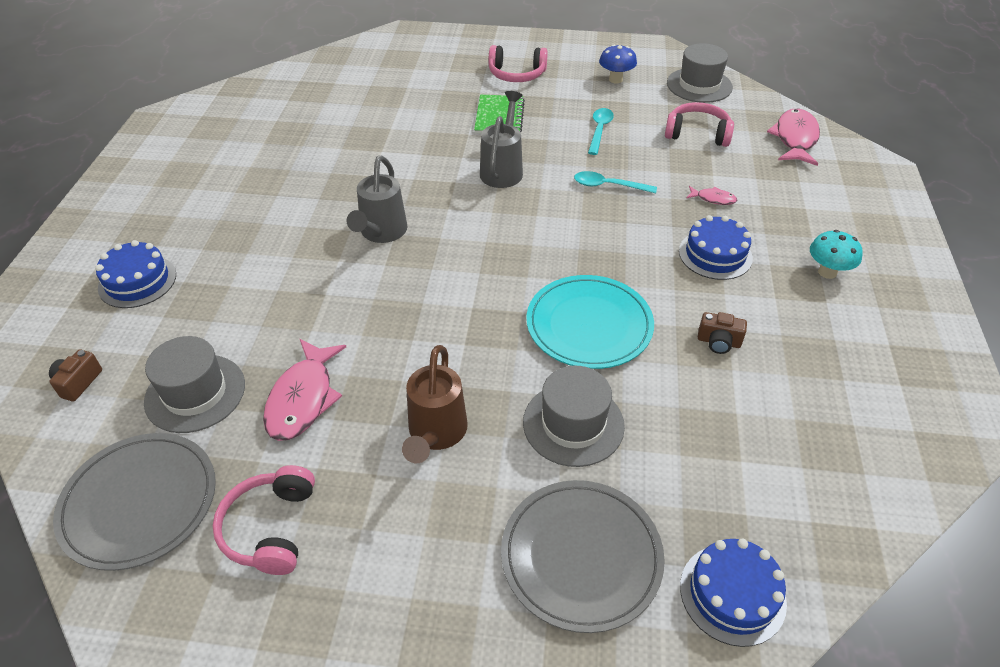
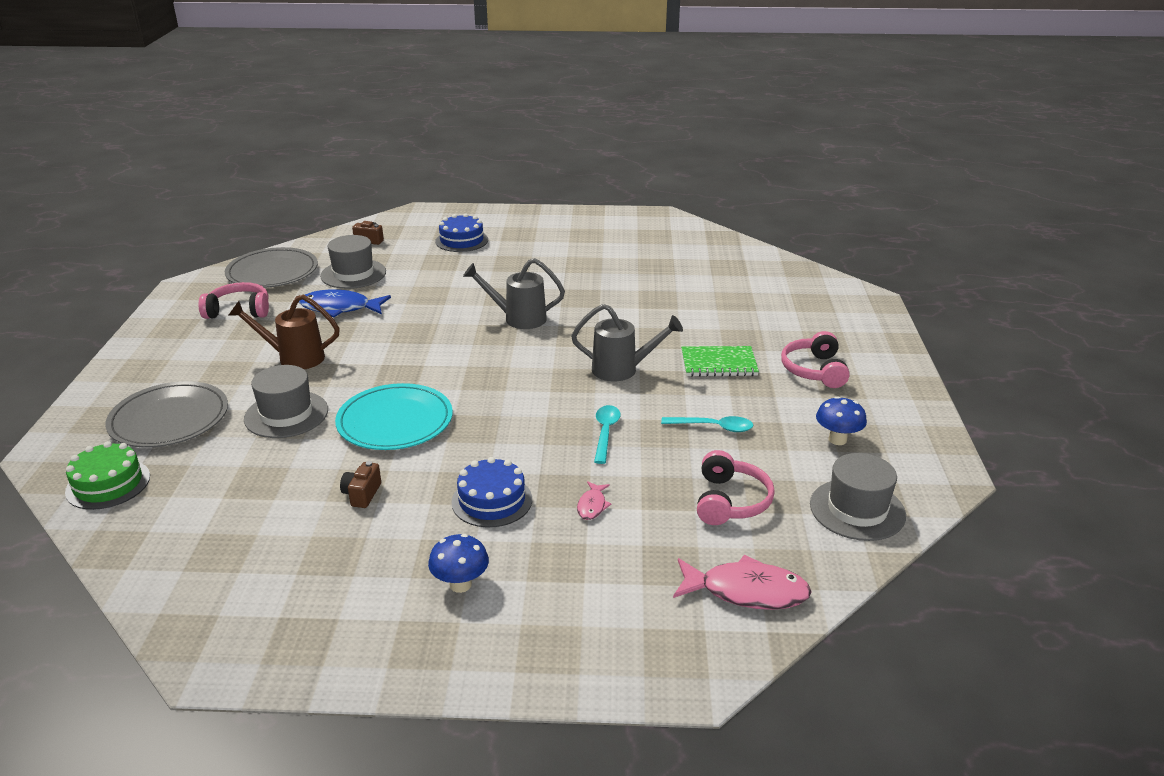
camera: 85 degrees right, 15 degrees down
pink fish [263,339,346,441] -> blue fish [299,290,391,317]
blue cake [680,539,787,647] -> green cake [65,441,150,510]
turquoise mushroom [810,230,863,279] -> blue mushroom [428,534,489,593]

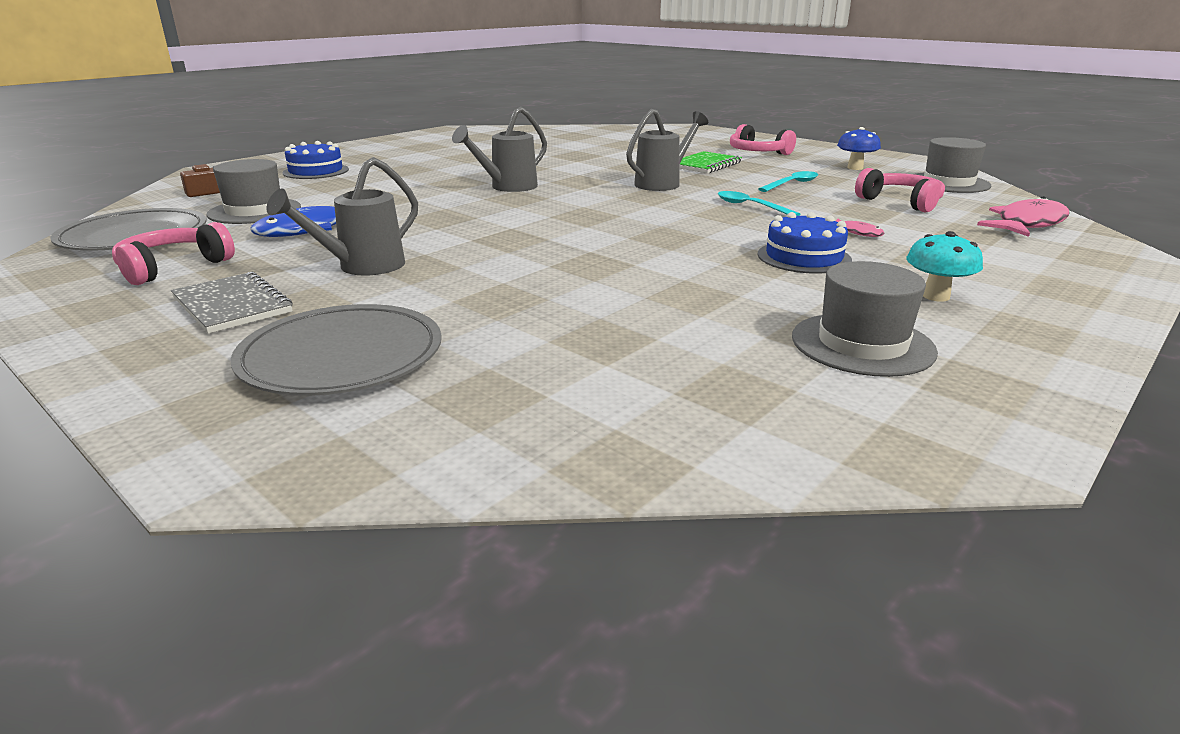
camera: 50 degrees left, 5 degrees down
green cake [65,441,150,510] -> none
brown watering can [228,295,340,369] -> grey watering can [266,157,418,275]
grey hat [244,365,328,438] -> grey hat moved to [792,261,938,377]
turquoise plate [335,383,453,450] -> none
brown camera [340,461,381,508] -> none
blue mushroom [428,534,489,593] -> turquoise mushroom [906,231,983,302]
none -> grey notebook [171,272,293,334]

